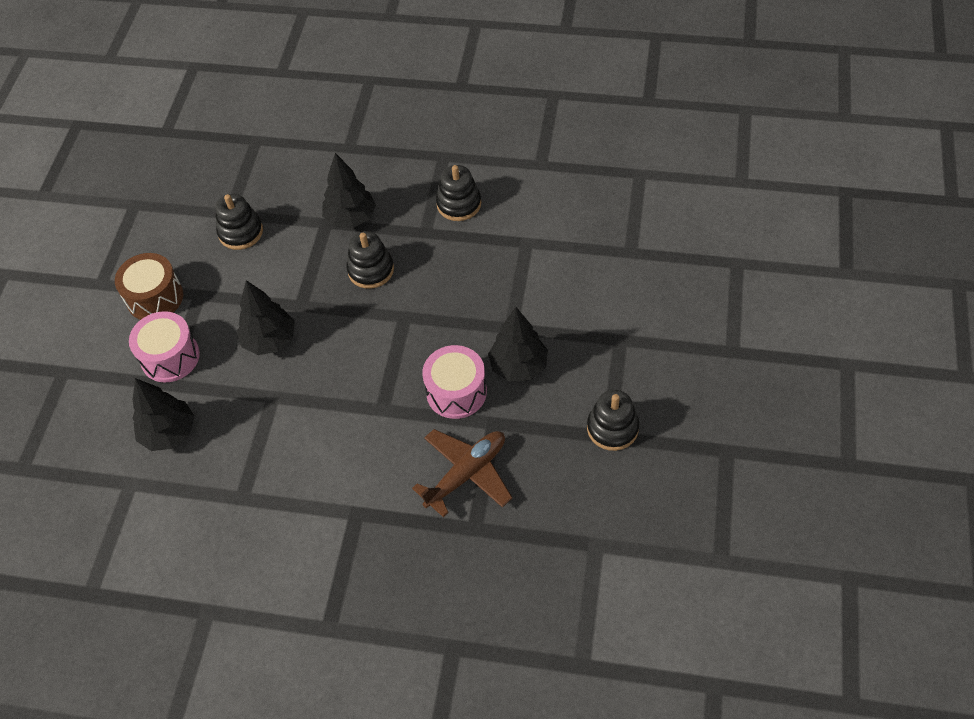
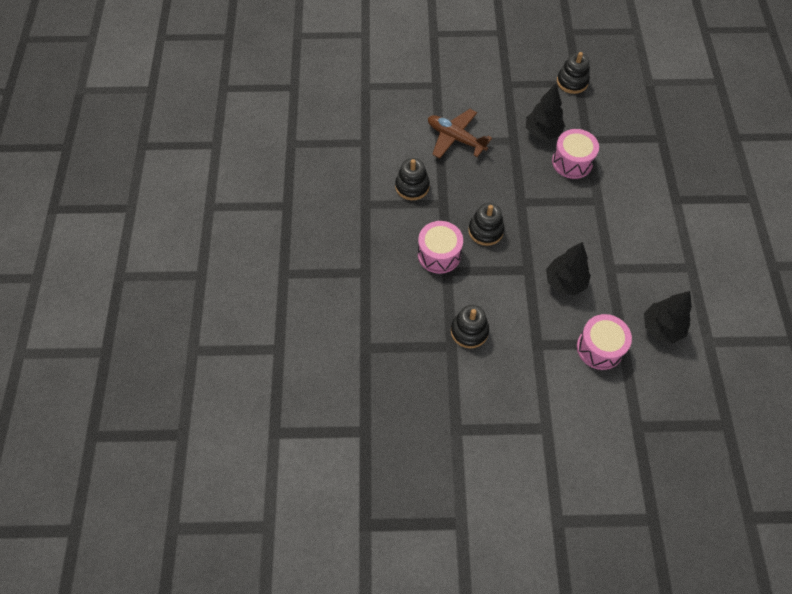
camera: 105 degrees left, 5 degrees up
brown drum [115,253,183,320] -> none
black tree [322,153,376,228] -> pink drum [418,221,463,274]
brown plane [412,429,512,517] -> brown plane moved to [428,109,492,158]

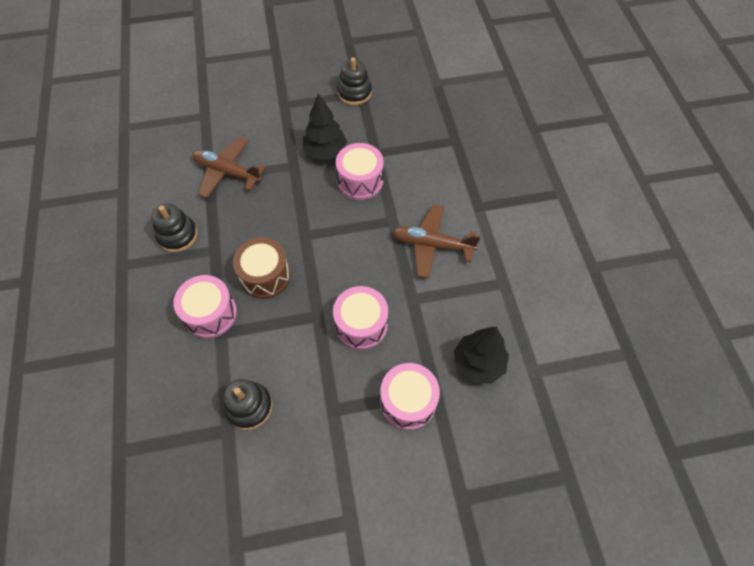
camera: 10 degrees left, 0 degrees up
black stacking toy [468,203,505,246] -> brown drum [233,237,291,299]
black tree [546,242,591,295] -> pink drum [333,286,388,350]
none -> brown plane [392,204,481,279]

